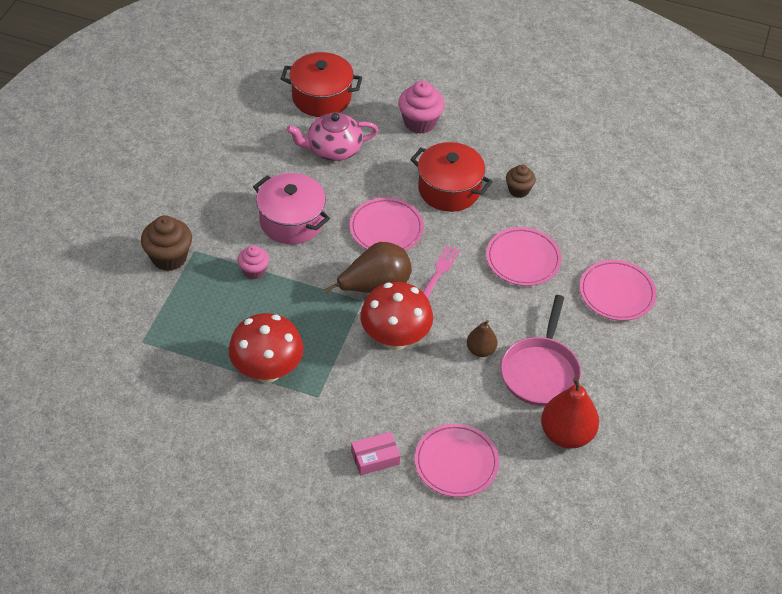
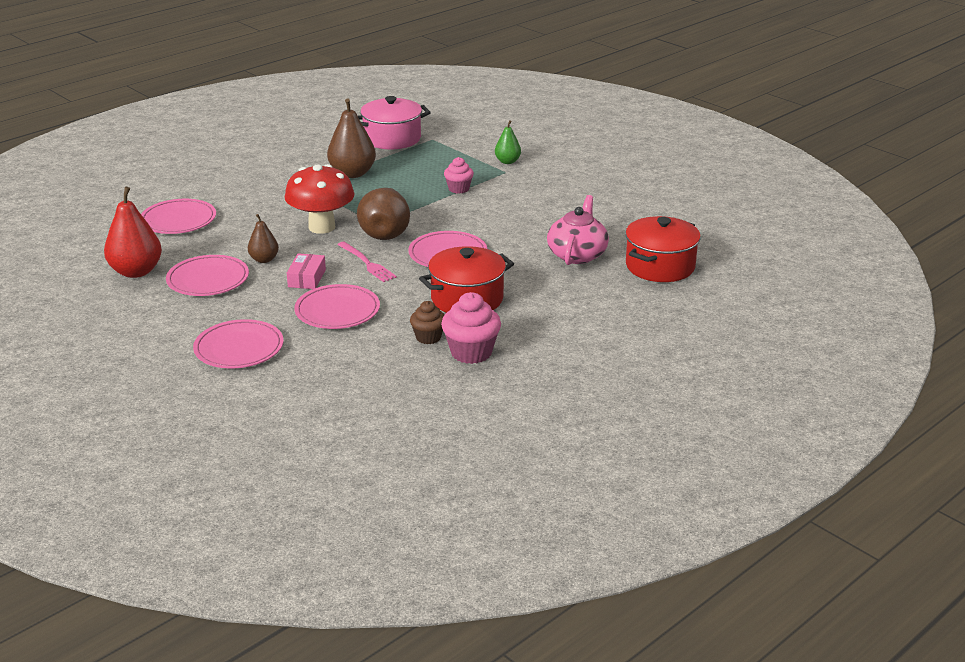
camera: 120 degrees right, 20 degrees down
brown cupcake [141,216,192,271] -> green pear [495,120,521,164]
red mushroom [229,313,304,383] -> brown pear [327,99,376,178]
pink pot [253,173,330,244] -> pink pot moved to [358,96,431,150]
pink box [351,432,400,475] -> pink box moved to [287,253,326,289]
pink cupcake [398,81,445,134] -> pink cupcake moved to [441,292,501,364]
pink pan [501,295,581,406] -> pink plate [166,255,249,296]

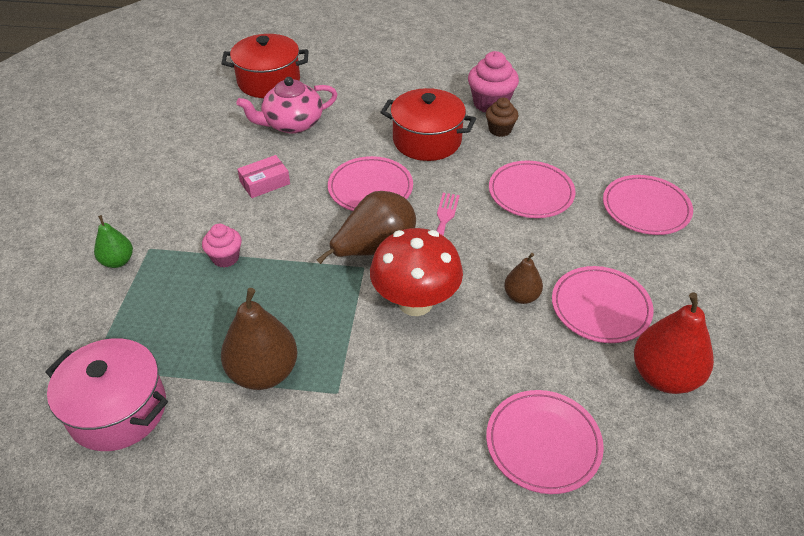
camera: 130 degrees left, 15 degrees up
pink box [287,253,326,289] -> pink box moved to [237,155,290,198]

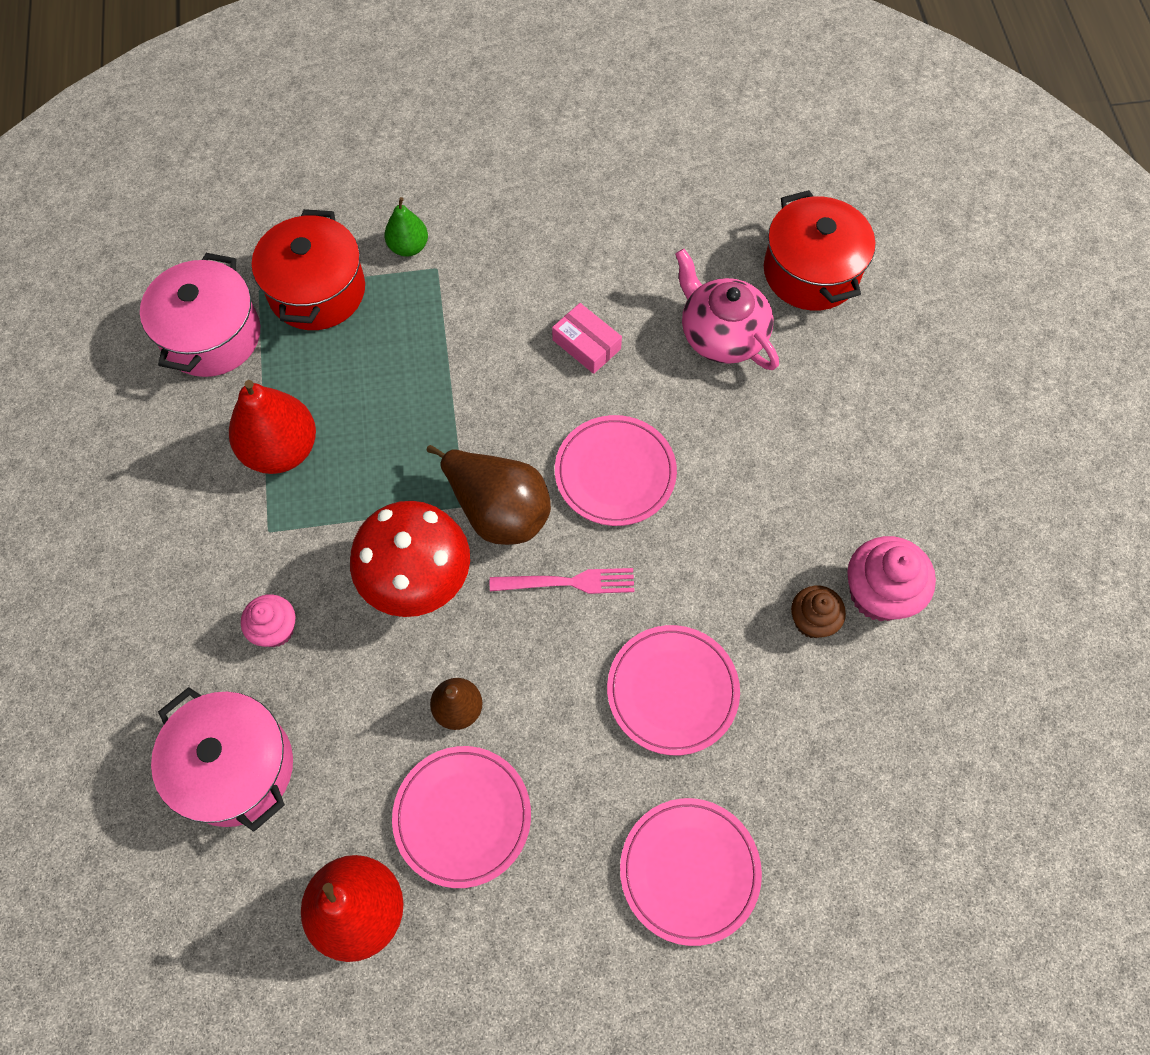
camera: 75 degrees right, 20 degrees up
pink cupcake [202,224,242,268] -> pink cupcake moved to [241,594,295,647]
brown pear [221,288,297,390] -> red pear [229,380,316,474]
red pot [380,88,476,161] -> red pot moved to [252,209,365,330]
pink plate [486,390,604,494] -> pink pot [151,687,293,832]

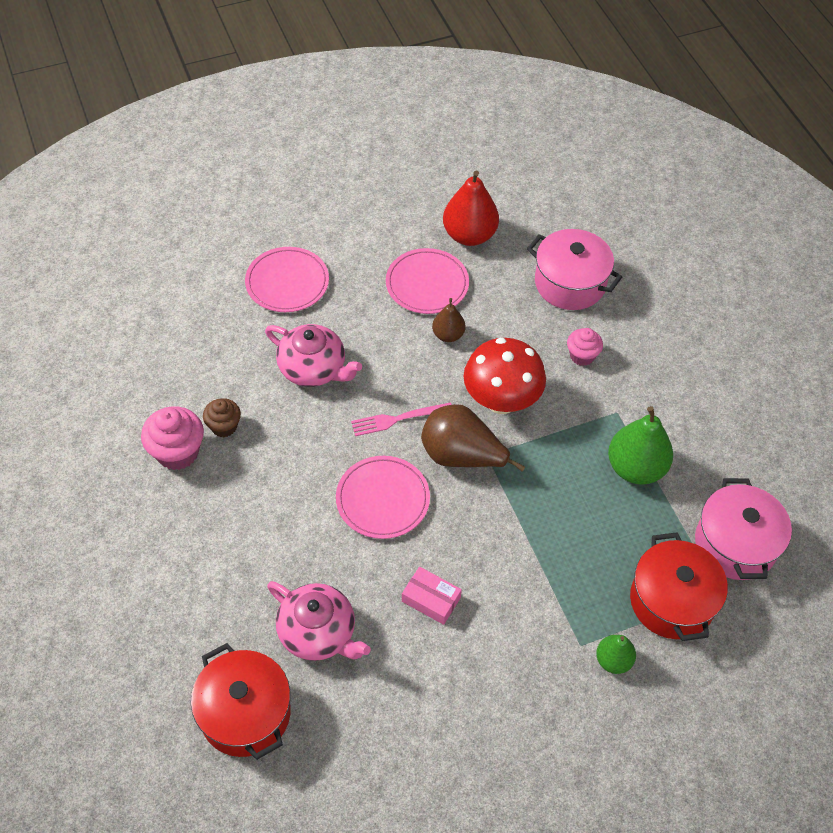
camera: 165 degrees right, 10 degrees down
red pear [229,380,316,474] -> green pear [608,406,673,485]
pink plate [607,625,740,755] -> pink teapot [265,324,362,387]

